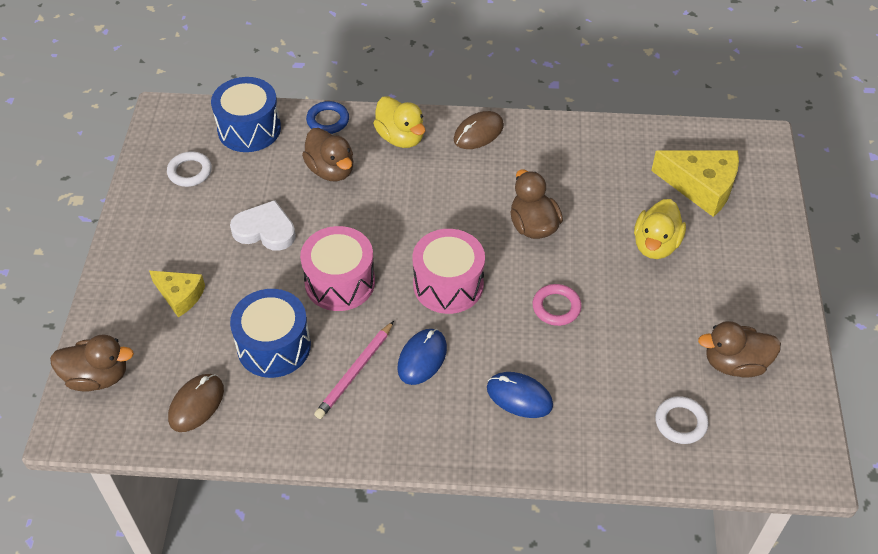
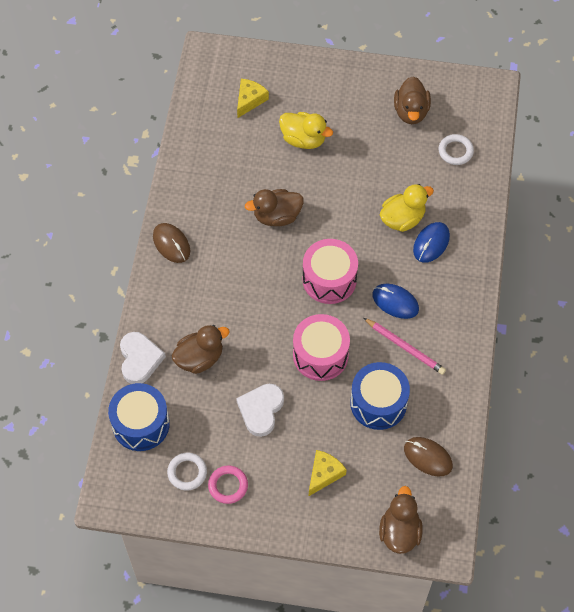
camera: 85 degrees left, 10 degrees up
blue ring [306,101,349,134] -> white heart [120,332,166,384]
yellow duck [373,96,425,148] -> yellow duck moved to [380,184,434,232]
pink ring [533,284,582,326] -> pink ring moved to [208,465,248,504]
yellow cheese [651,150,739,217] -> yellow cheese [237,79,269,118], size x0.61

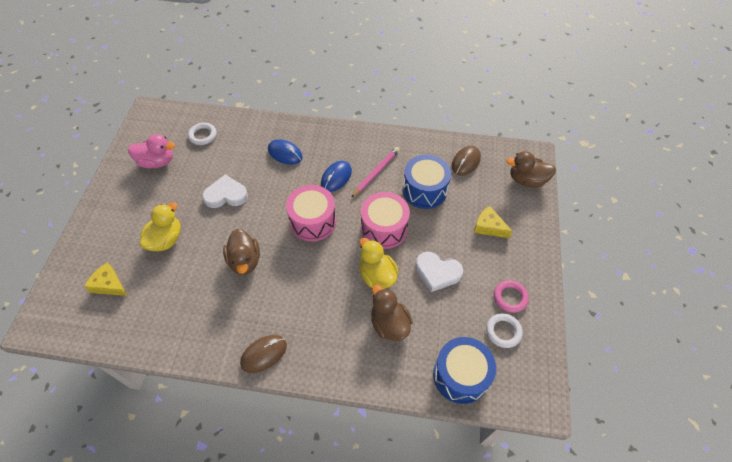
camera: 90 degrees left, 5 degrees down
white heart [120,332,166,384] -> white heart moved to [202,175,248,208]
yellow duck [380,184,434,232] -> yellow duck moved to [359,238,399,289]
brown duck [394,76,431,124] -> pink duck [128,134,175,168]

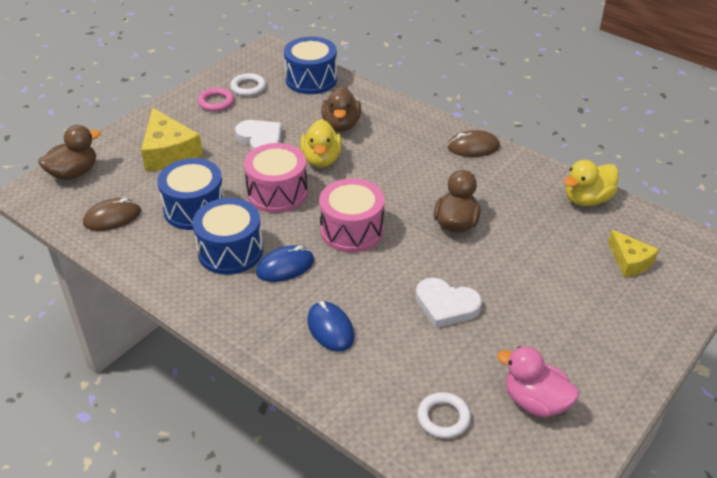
camera: 150 degrees left, 15 degrees down
yellow duck [140,202,181,251] -> yellow duck moved to [564,160,619,206]
pink pencil [351,147,400,197] -> blue drum [192,198,263,275]
yellow cheese [474,206,513,238] -> yellow cheese [141,108,203,171], size x1.64
brown duck [506,151,556,188] -> brown duck turned 75 degrees counterclockwise [38,125,101,180]

